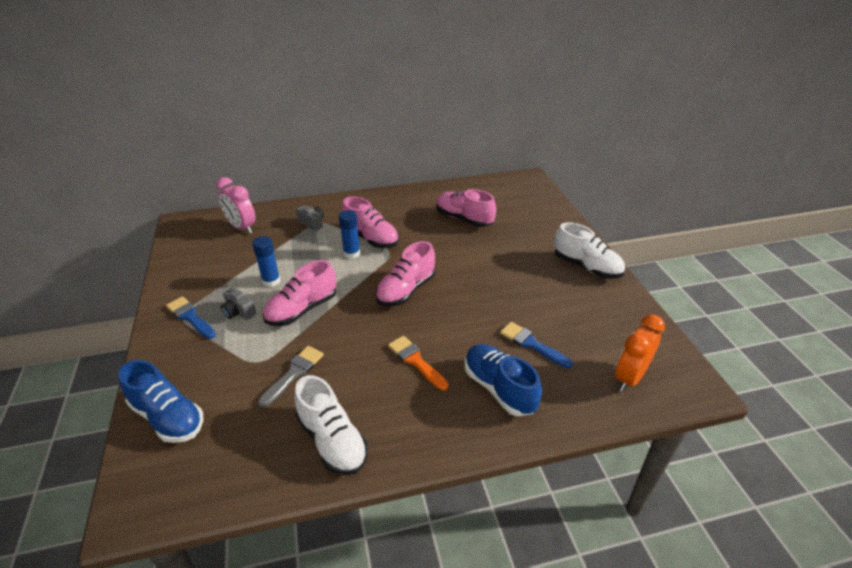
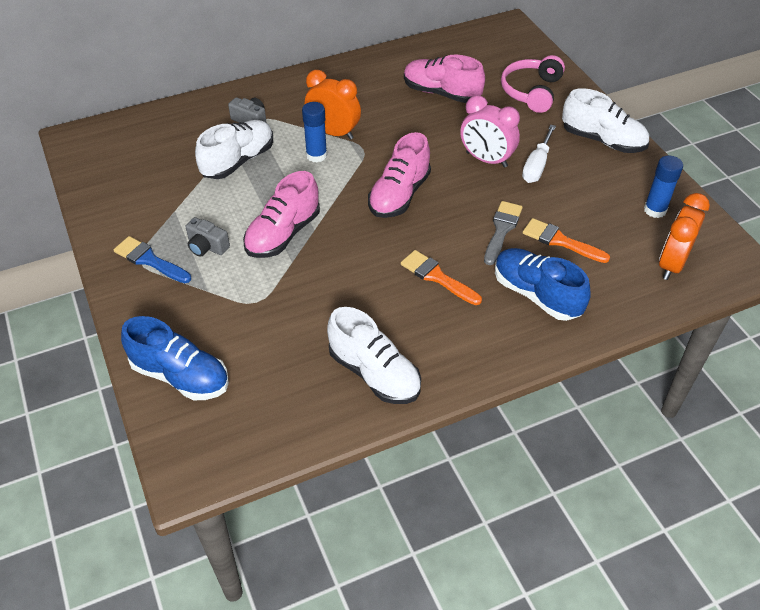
camera: 10 degrees left, 10 degrees up
pink clock [216,177,256,234] -> pink clock moved to [460,95,520,168]
blue glue stick [252,236,281,287] -> blue glue stick moved to [644,156,683,218]
grey brush [258,346,324,408] -> grey brush moved to [484,201,523,265]
pink shoe [342,196,399,248] -> orange clock [305,70,361,140]
blue brush [500,322,573,368] -> orange brush [523,218,610,263]
none -> white shoe [195,120,273,179]
none -> pink headphones [501,55,565,113]
none -> white screwdriver [522,125,556,183]

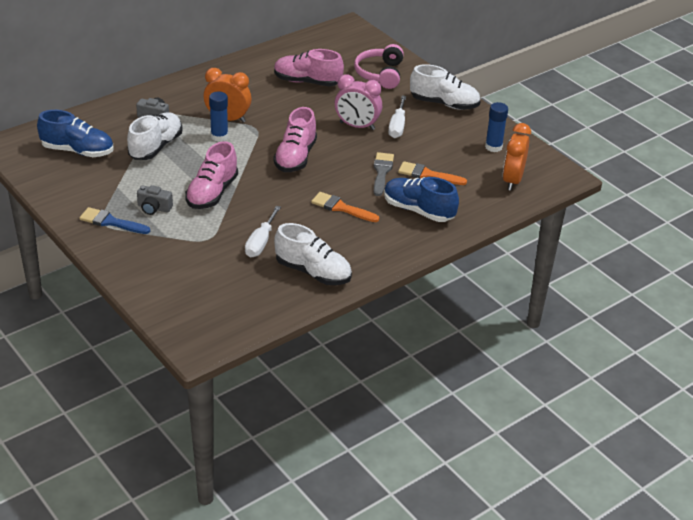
camera: 15 degrees left, 10 degrees down
blue shoe [121,316,229,400] -> blue shoe moved to [37,110,114,157]
none -> white screwdriver [245,206,281,257]

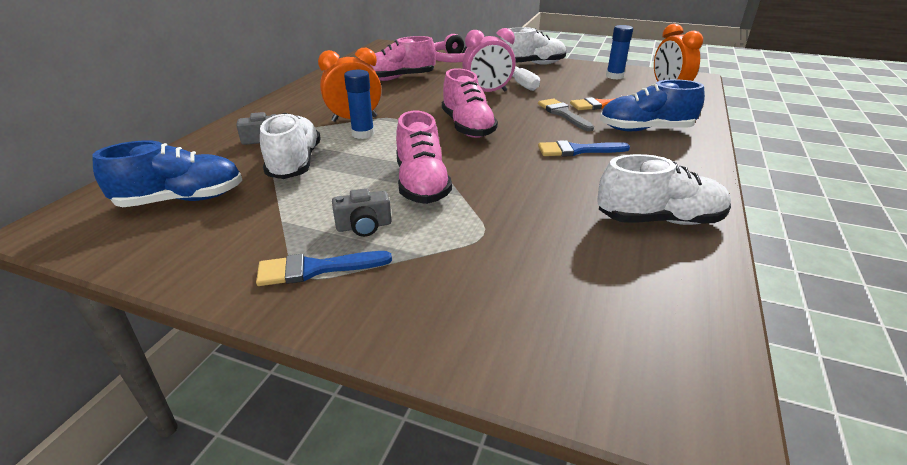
camera: 30 degrees left, 5 degrees down
white screwdriver [245,206,281,257] -> none
orange brush [311,192,379,222] -> blue brush [538,140,630,157]

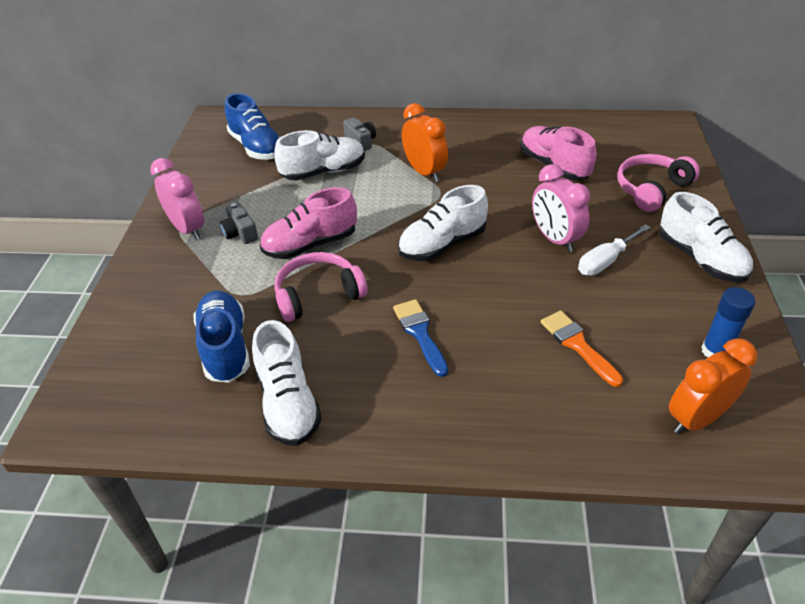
camera: 75 degrees right, 10 degrees up
blue brush [256,251,392,286] -> pink clock [150,158,204,240]
blue glue stick [344,70,374,139] -> none
pink shoe [442,68,498,138] -> white shoe [398,185,488,261]
grey brush [538,98,594,131] -> none
blue shoe [600,79,705,131] -> blue shoe moved to [193,291,250,383]
none -> pink headphones [274,252,367,322]

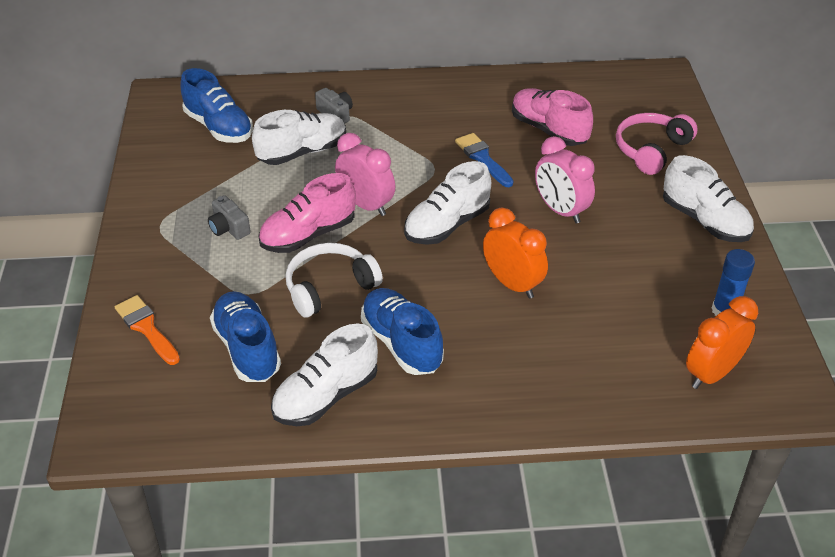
camera: 10 degrees left, 0 degrees up
pink clock [150,158,204,240] -> pink clock moved to [335,133,395,216]
white shoe [252,320,322,446] -> white shoe turned 75 degrees clockwise [271,324,378,426]
pink headphones [274,252,367,322] -> white headphones [285,243,383,318]
blue brush [393,299,448,377] -> blue brush moved to [455,133,513,187]
orange clock [402,103,448,182] -> orange clock moved to [483,208,548,299]
orange brush [541,311,623,387] -> orange brush moved to [115,295,180,365]
white screwdriver [578,224,651,276] -> none
none -> blue shoe [361,288,444,375]

